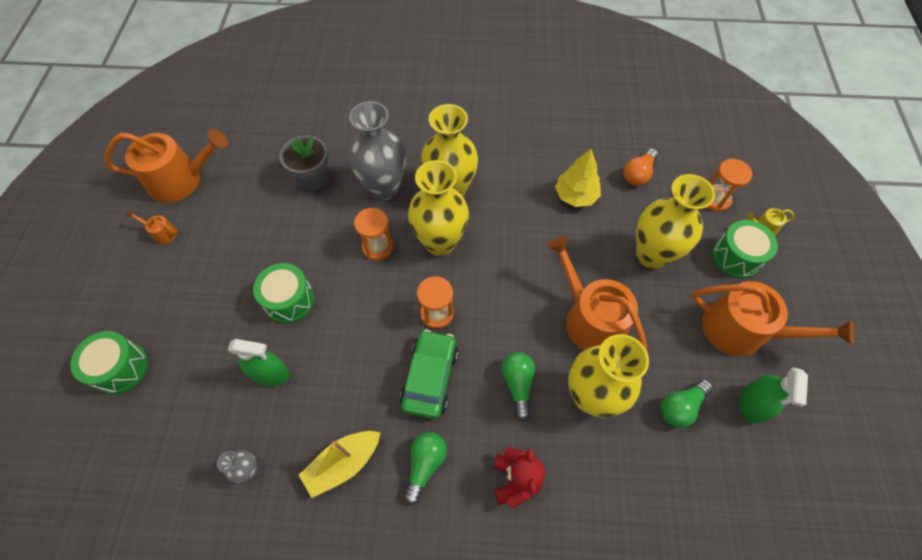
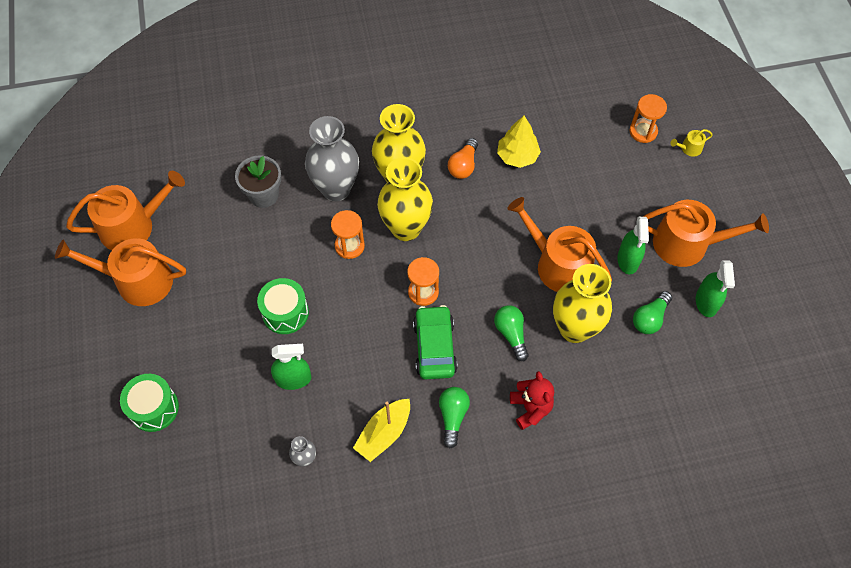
camera: 15 degrees left, 0 degrees up
orange watering can [126,210,177,244] -> orange watering can [55,238,186,306], size x2.42
orange light bulb [623,148,658,186] -> orange light bulb moved to [448,138,478,179]
yellow vase [636,174,715,269] -> none
green drum [712,220,778,278] -> none
none -> green spray bottle [617,217,649,274]

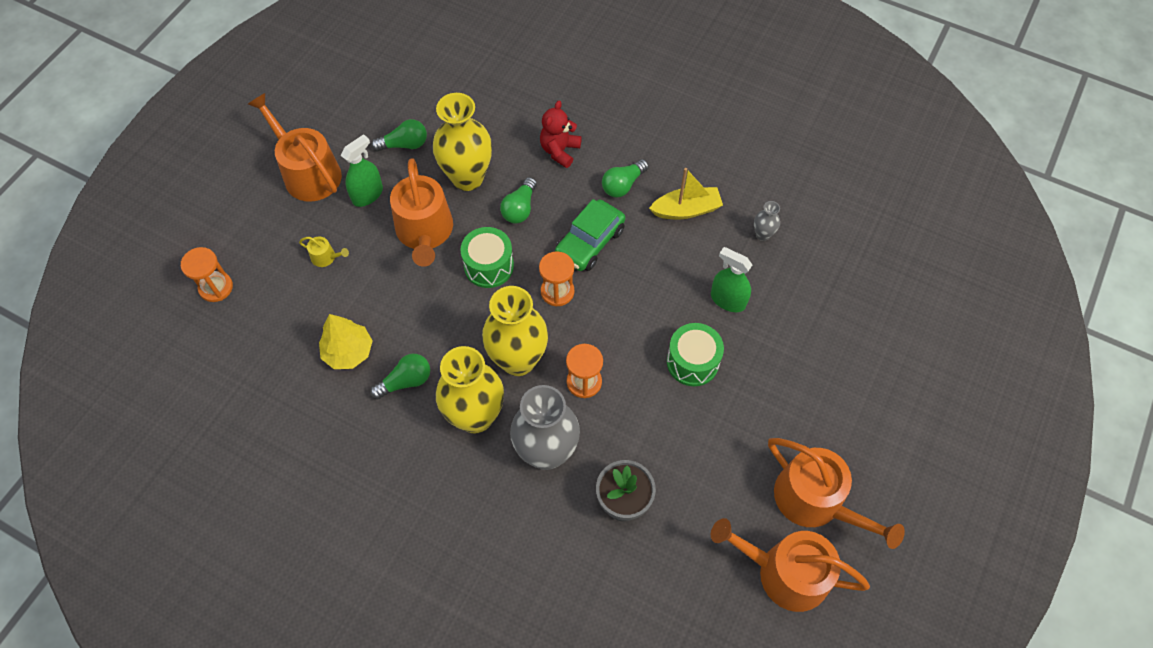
camera: 140 degrees left, 0 degrees up
green drum [120,374,179,432] -> green drum moved to [460,227,514,288]
orange light bulb [448,138,478,179] -> green light bulb [370,354,430,400]
yellow watering can [670,129,713,157] -> yellow watering can moved to [299,237,349,267]
green spray bottle [696,260,735,317] -> none

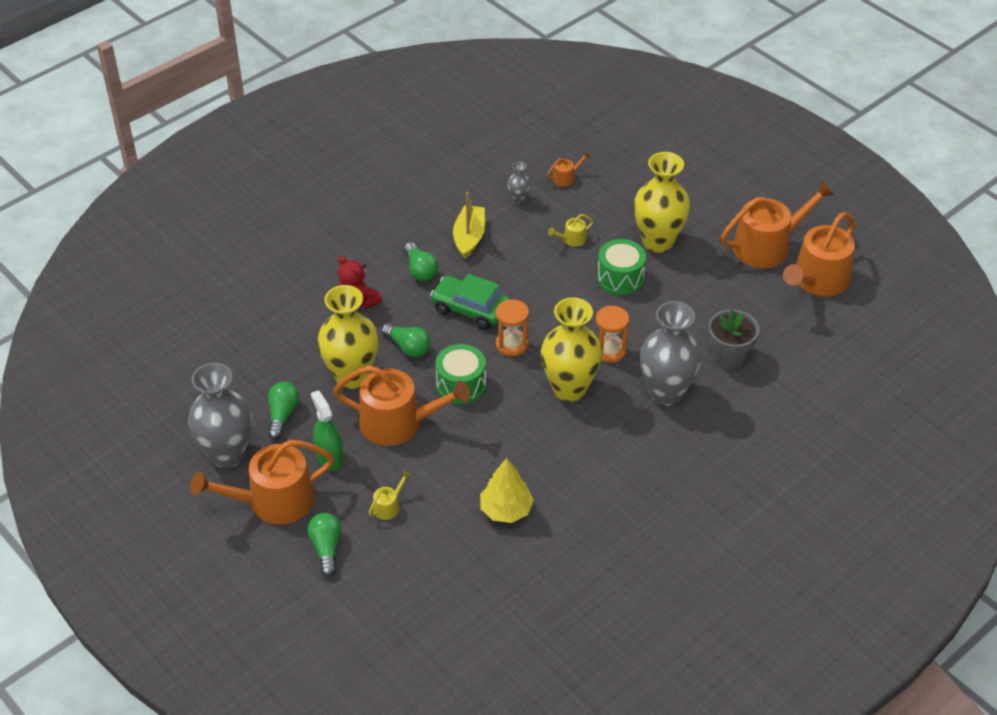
camera: 70 degrees left, 15 degrees down
orange hourglass [181,247,233,302] -> none
green light bulb [370,354,430,400] -> green light bulb moved to [308,513,342,577]
yellow vase [436,346,504,433] -> yellow vase moved to [634,152,690,253]
green car [555,199,625,271] -> green car turned 150 degrees clockwise [430,274,510,329]
green spray bottle [711,247,752,312] -> yellow watering can [548,214,593,246]
none -> grey vase [188,363,252,468]
none -> orange watering can [547,151,590,187]

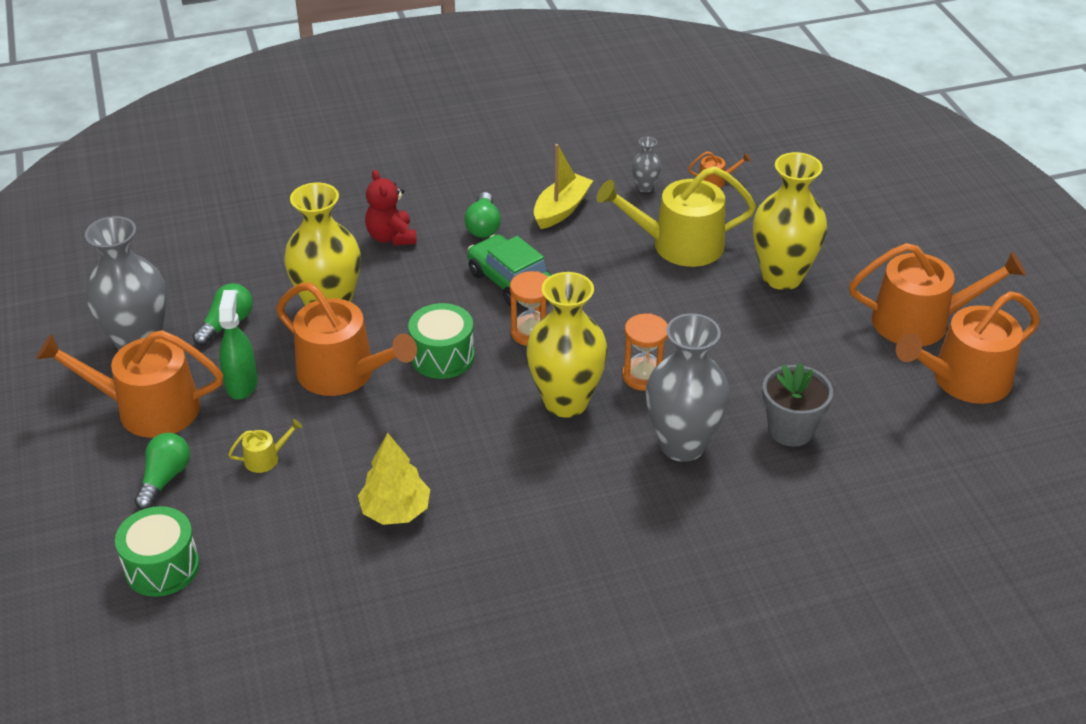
camera: 25 degrees right, 5 degrees down
green light bulb [382,323,431,357] -> none
yellow watering can [548,214,593,246] -> yellow watering can [597,167,756,267], size x2.42
green drum [597,239,646,295] -> green drum moved to [115,506,200,597]

